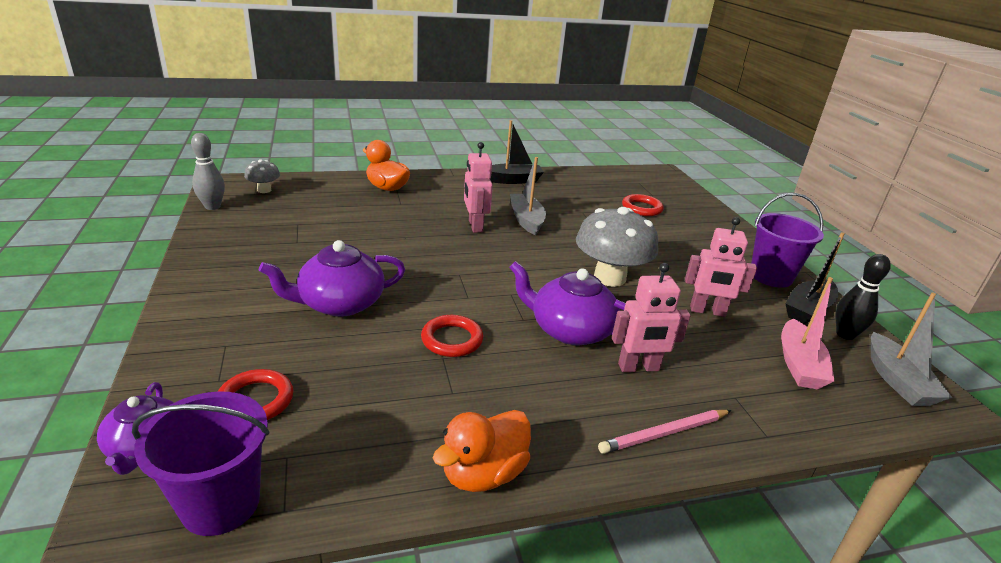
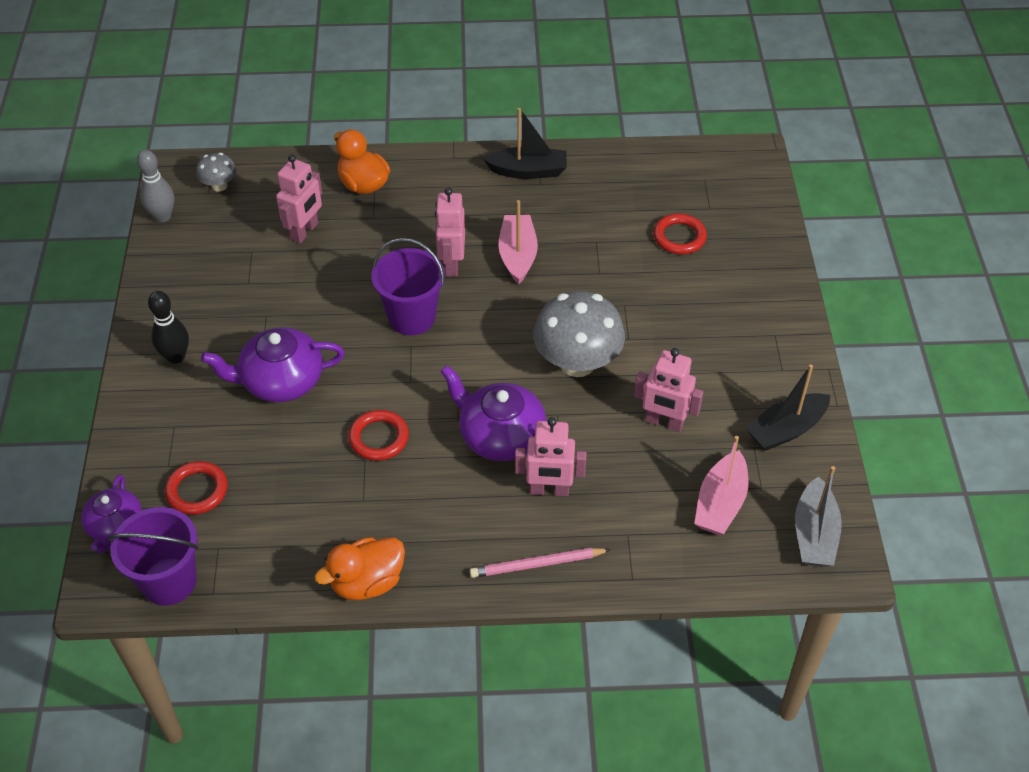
camera: 15 degrees right, 20 degrees up
grey boat [510,157,546,235] -> pink boat [498,200,538,284]
purple bucket [751,193,824,288] -> purple bucket moved to [371,238,445,335]
black bowling pin [836,254,891,340] -> black bowling pin moved to [148,291,189,364]
none -> pink robot [276,154,322,243]

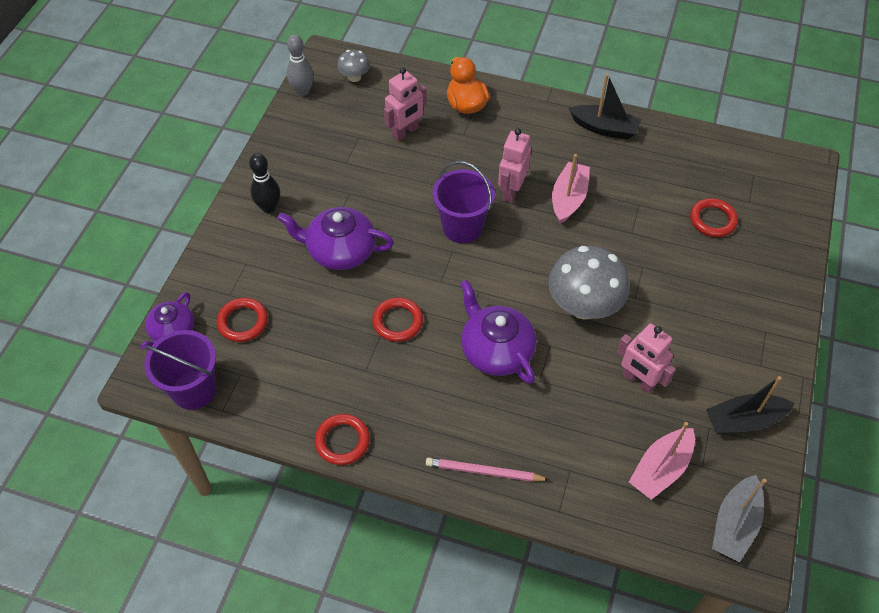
camera: 20 degrees right, 5 degrees up
orange duck [314,537,405,600] -> red ring [315,414,370,465]
pink robot [515,417,587,496] -> none

